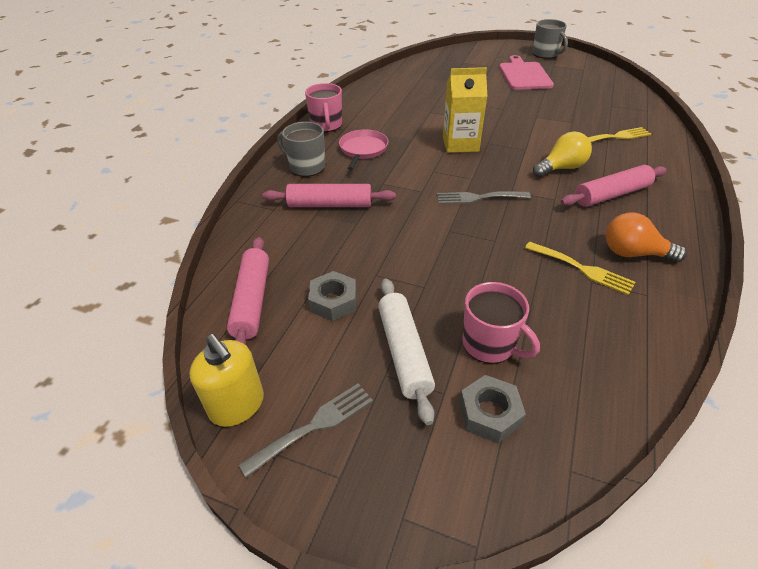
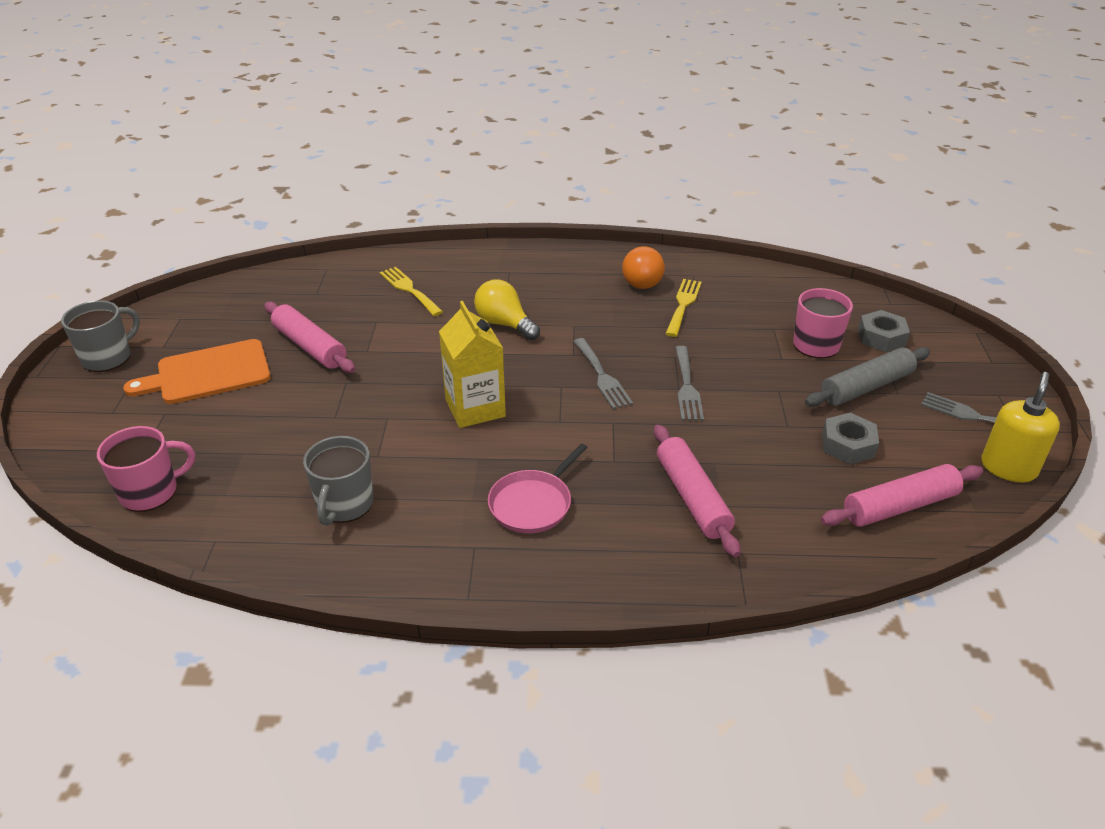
camera: 110 degrees left, 5 degrees down
grey mug [277,122,325,177] -> grey mug moved to [303,436,373,526]
pink mug [305,83,342,132] -> pink mug moved to [97,426,195,512]
pink pan [339,129,388,170] -> pink pan turned 45 degrees counterclockwise [488,443,588,533]
white rolling pin [378,279,435,425] -> grey rolling pin [805,347,930,407]
pink cutting board [499,55,554,90] -> orange cutting board [123,339,271,404]
pink rolling pin [561,165,667,207] -> pink rolling pin moved to [264,302,355,373]
none -> grey fork [675,346,704,421]

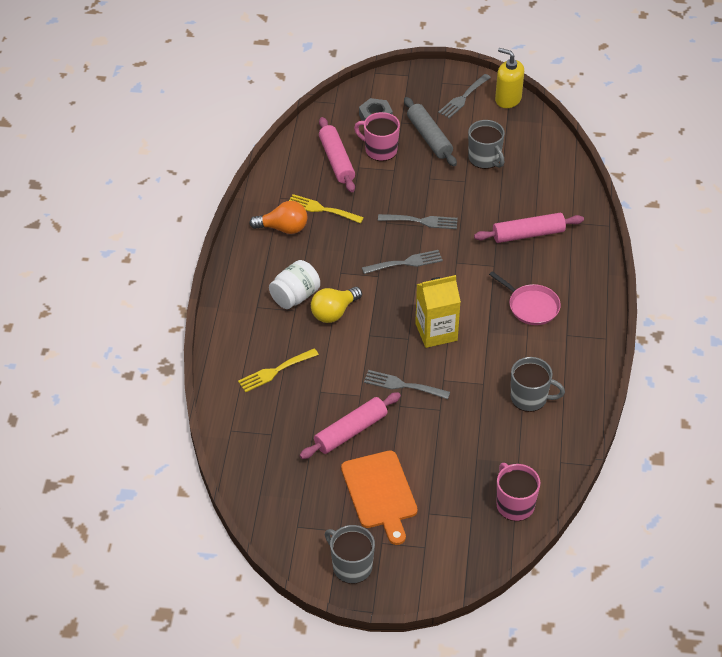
camera: 85 degrees left, 10 degrees up
pink rolling pin [821,464,983,527] -> pink rolling pin moved to [319,117,355,192]
grey nut [822,413,879,464] -> grey mug [468,120,505,169]
none -> white jar [269,260,320,309]
none -> grey fork [364,370,450,399]

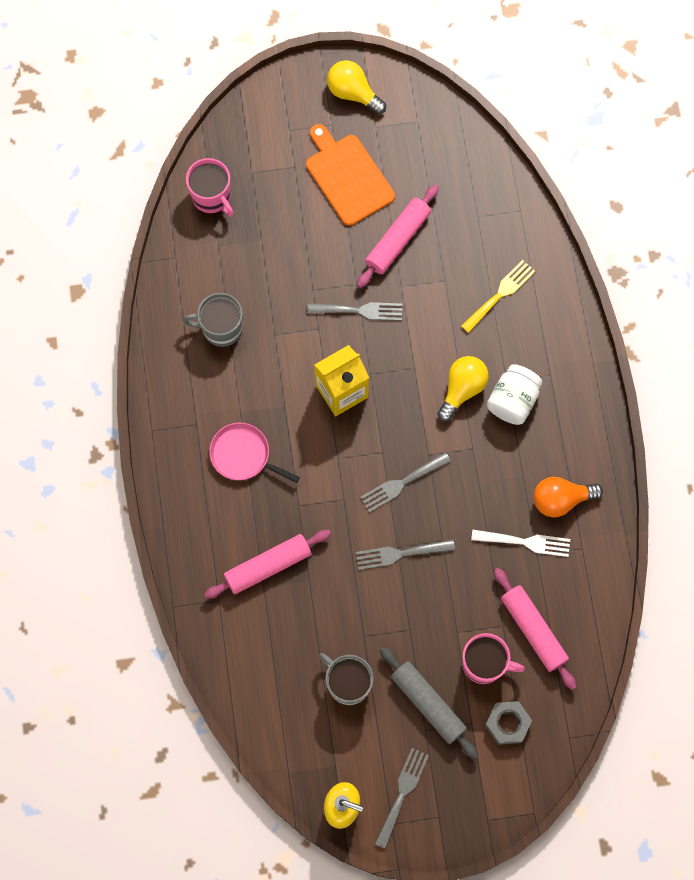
camera: 165 degrees right, 25 degrees up
yellow fork [289,194,364,224] -> white fork [471,530,570,557]
grey mug [325,525,375,584] -> yellow light bulb [327,60,386,115]

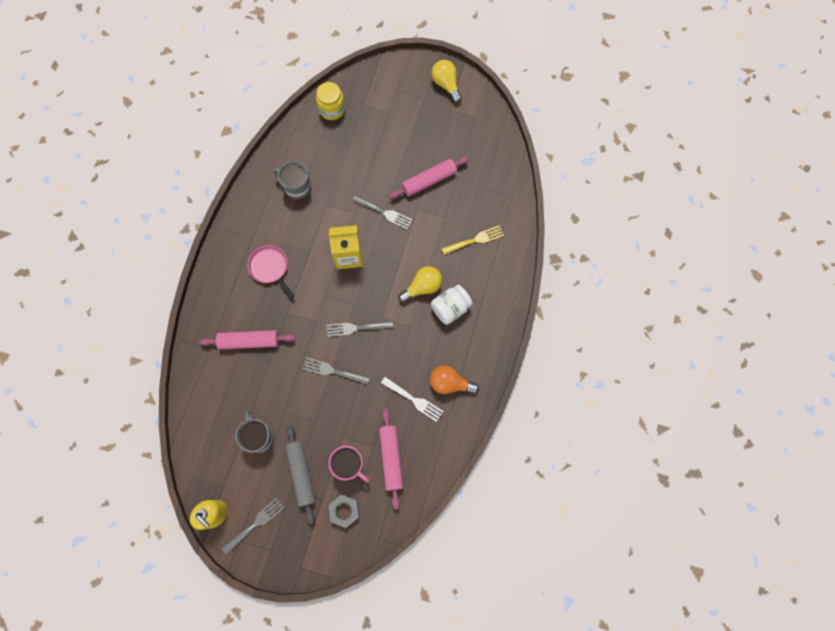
camera: 25 degrees right, 0 degrees up
pink mug [186,158,233,217] -> yellow jar [316,82,345,120]
orange cutting board [306,124,395,226] -> none

